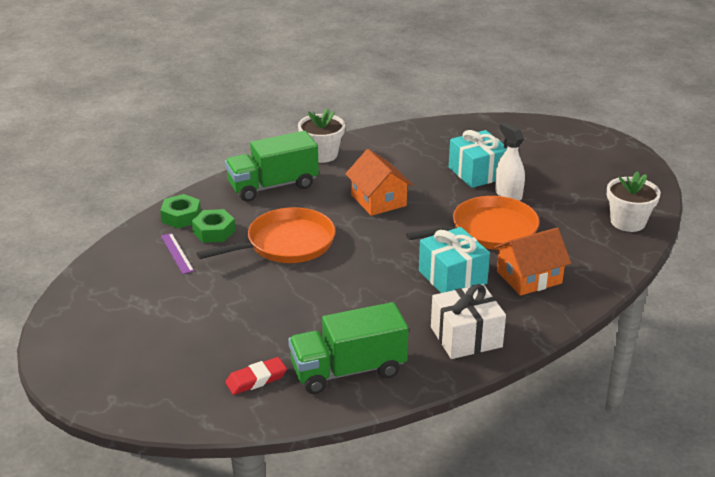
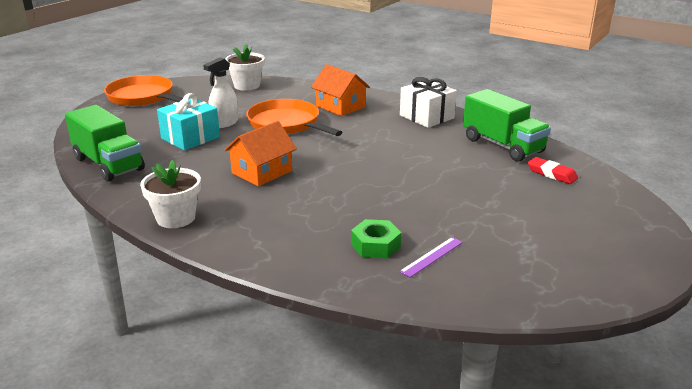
camera: 110 degrees left, 5 degrees down
green nut [160,194,201,228] -> none
orange pan [196,207,336,263] -> orange pan moved to [104,75,183,106]
green truck [225,131,319,202] -> green truck moved to [65,105,145,182]
turquoise gift [419,227,490,293] -> none

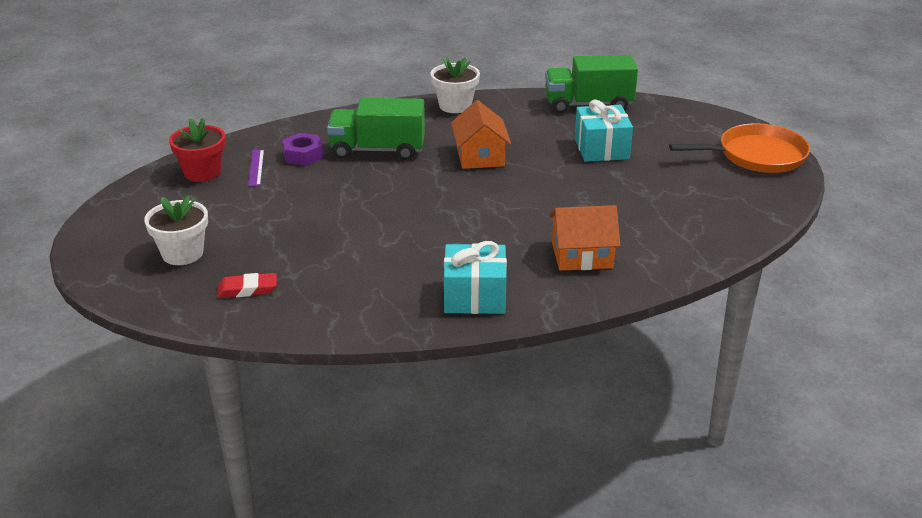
camera: 130 degrees right, 5 degrees up
white spray bottle [203,57,238,128] -> none
white flower pot [225,44,265,91] -> white flower pot moved to [144,195,208,265]
orange pan [246,99,342,136] -> none
green nut [351,219,401,259] -> purple nut [282,133,323,166]
white gift [400,77,457,128] -> turquoise gift [444,241,507,314]
green truck [463,89,551,162] -> green truck moved to [327,98,425,160]
none -> red flower pot [169,118,226,182]

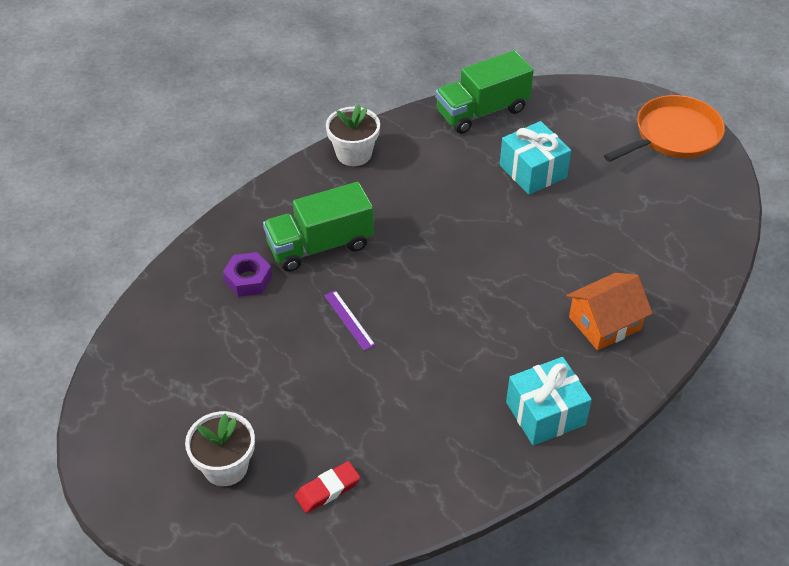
camera: 25 degrees left, 15 degrees up
red flower pot [169,118,226,182] -> none
purple ruler [248,149,264,186] -> purple ruler moved to [324,290,375,350]
orange house [451,100,511,169] -> none

